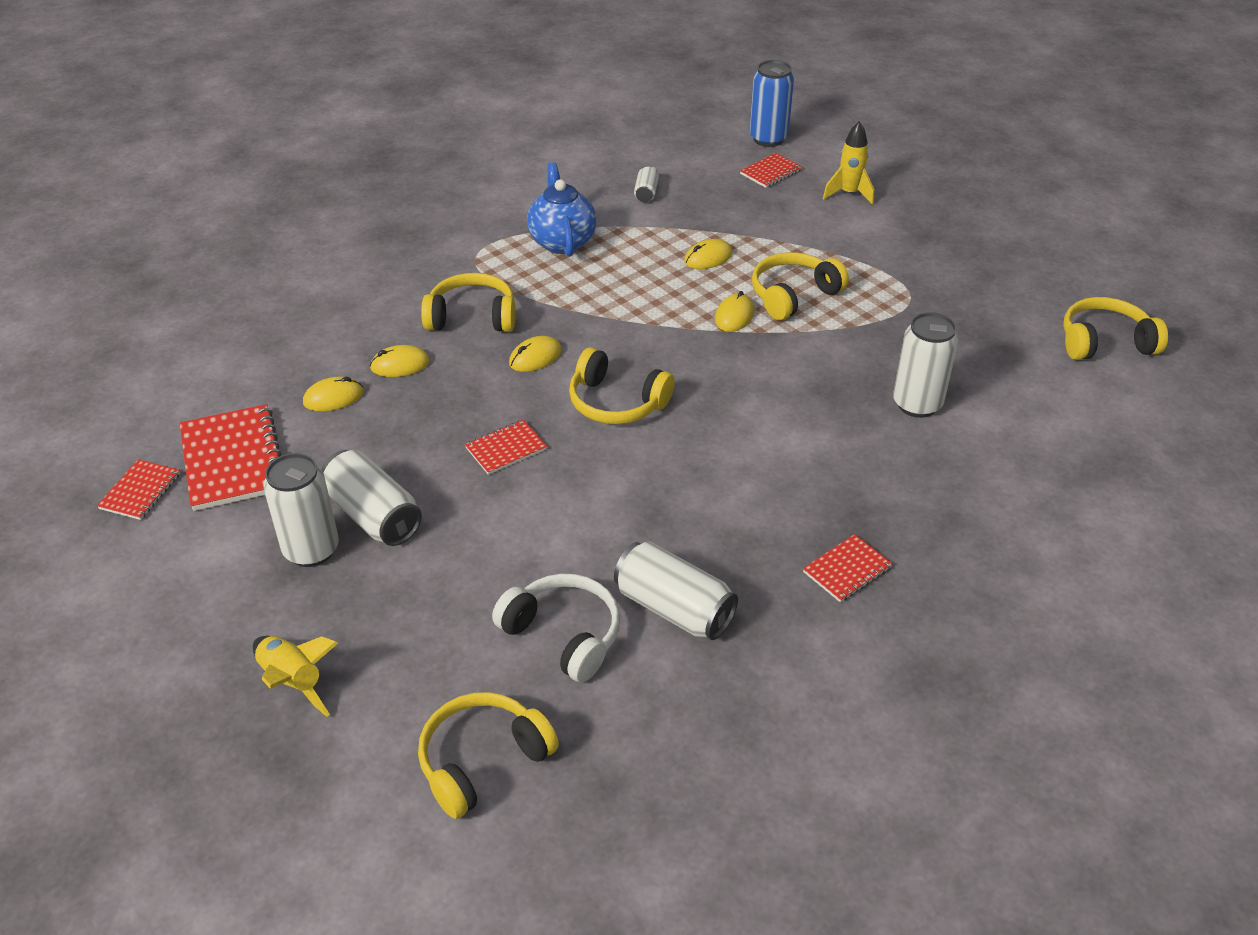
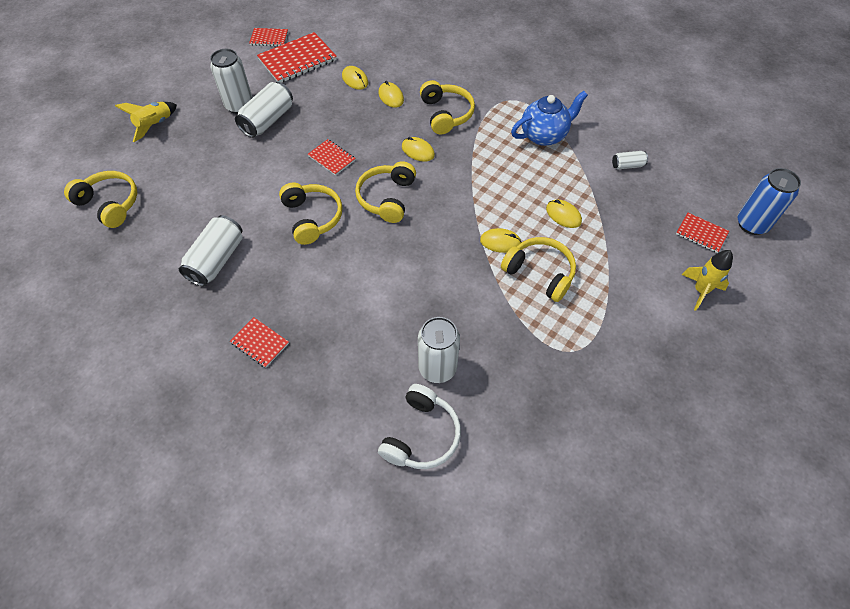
camera: 75 degrees right, 15 degrees up
white headphones [492,574,620,682] -> white headphones moved to [378,384,461,469]
yellow headphones [1063,297,1168,360] -> yellow headphones moved to [279,183,343,245]

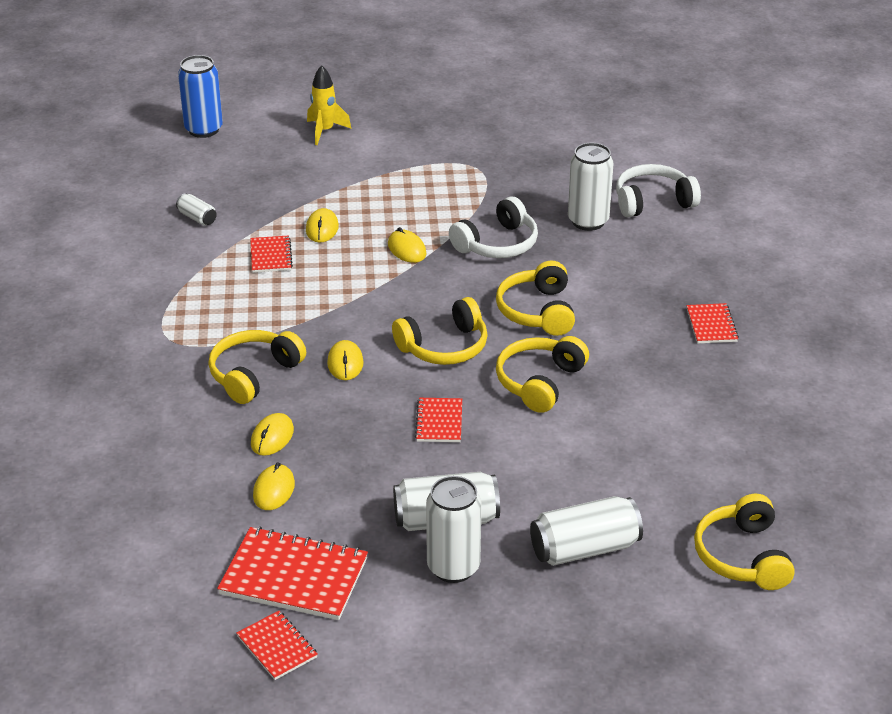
camera: 130 degrees left, 20 degrees down
yellow rocket [115,102,177,142] -> none
white can [179,215,242,286] -> white can moved to [530,496,643,566]
yellow headphones [501,237,576,302] -> yellow headphones moved to [496,261,575,336]
blue teapot [511,91,588,146] -> none
red notebook [676,213,729,253] -> red notebook moved to [250,235,293,273]
none -> white headphones [449,197,538,258]

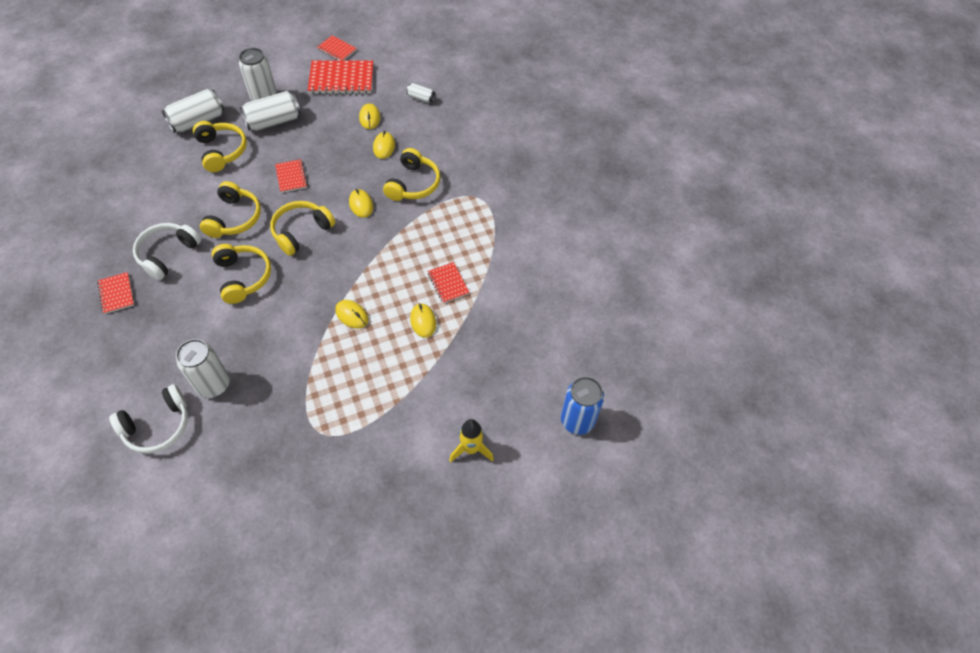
camera: 160 degrees right, 20 degrees up
white can [176,193,217,226] -> white can moved to [406,83,435,103]
white headphones [449,197,538,258] -> white headphones moved to [133,223,201,280]
yellow headphones [694,494,795,590] -> yellow headphones moved to [193,121,247,172]

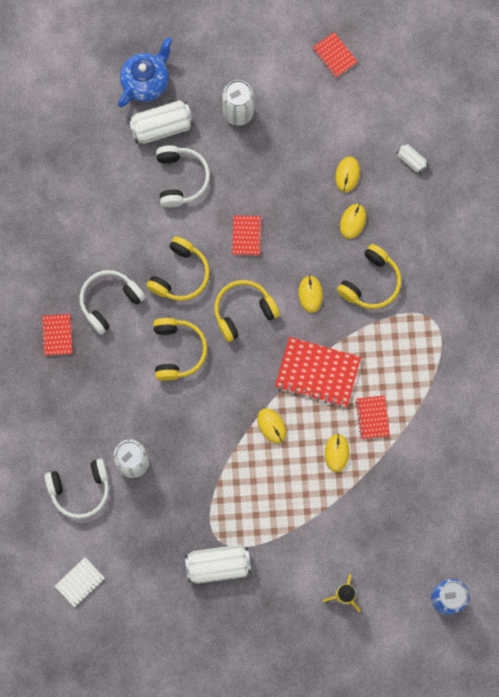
camera: 20 degrees right, 20 degrees up
yellow headphones [193,121,247,172] -> white headphones [156,145,210,207]
white can [240,91,301,131] -> white can moved to [185,545,251,584]
red notebook [308,60,373,94] -> red notebook moved to [275,337,361,408]
none -> white notebook [55,558,105,607]
none -> blue teapot [118,37,172,107]

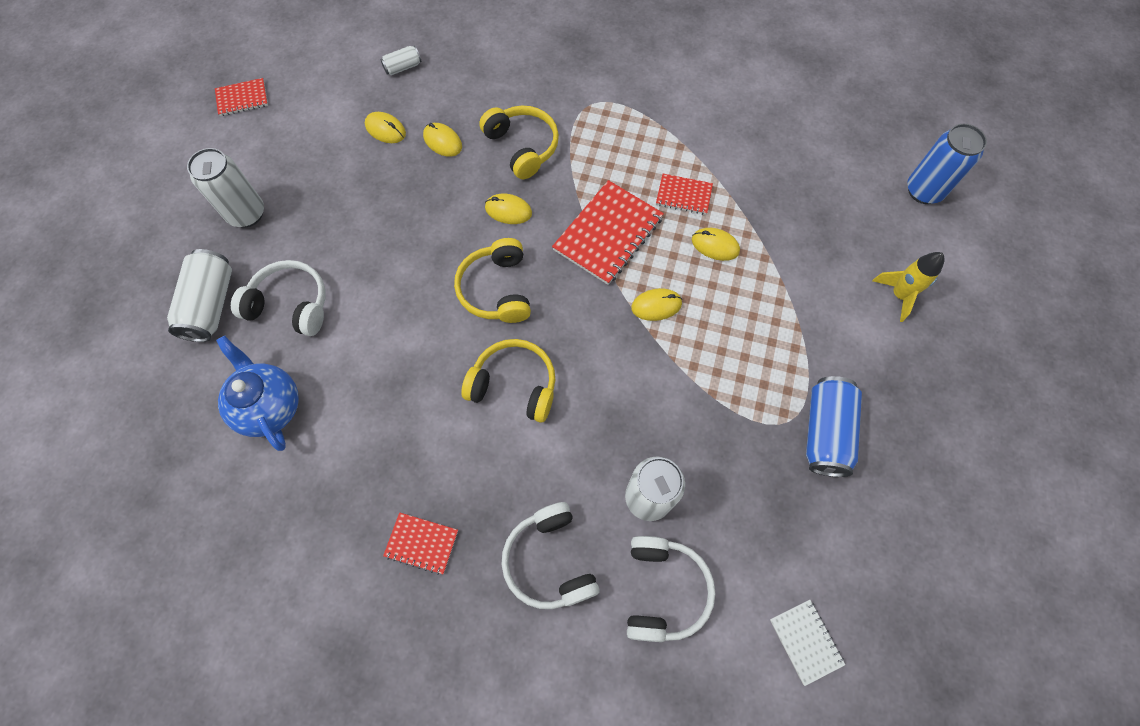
camera: 70 degrees left, 10 degrees down
white headphones [80,270,145,334] -> white headphones moved to [502,502,600,609]
blue teapot [118,37,172,107] -> blue teapot moved to [216,336,299,451]
yellow headphones [146,236,210,301] -> none
white can [185,545,251,584] -> blue can [806,376,862,477]
red notebook [232,215,262,256] -> none

